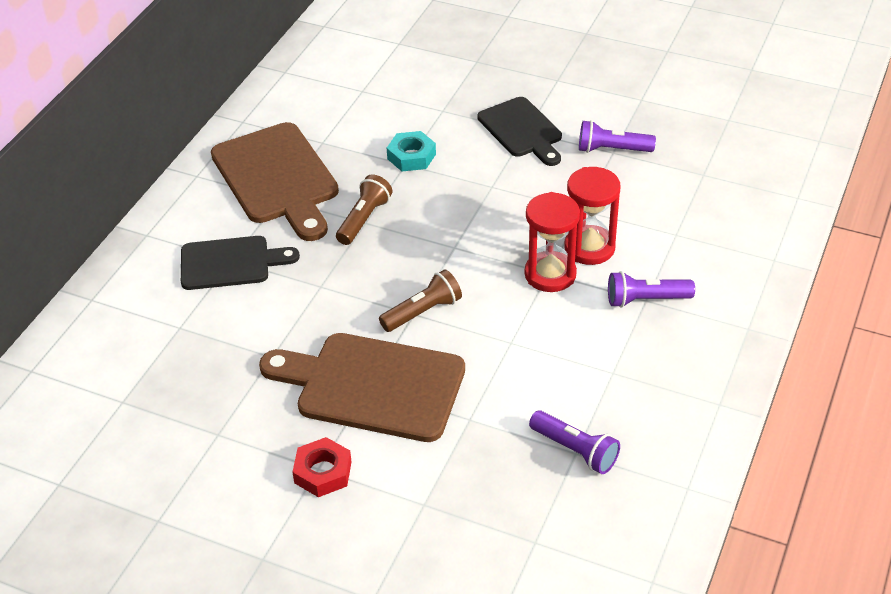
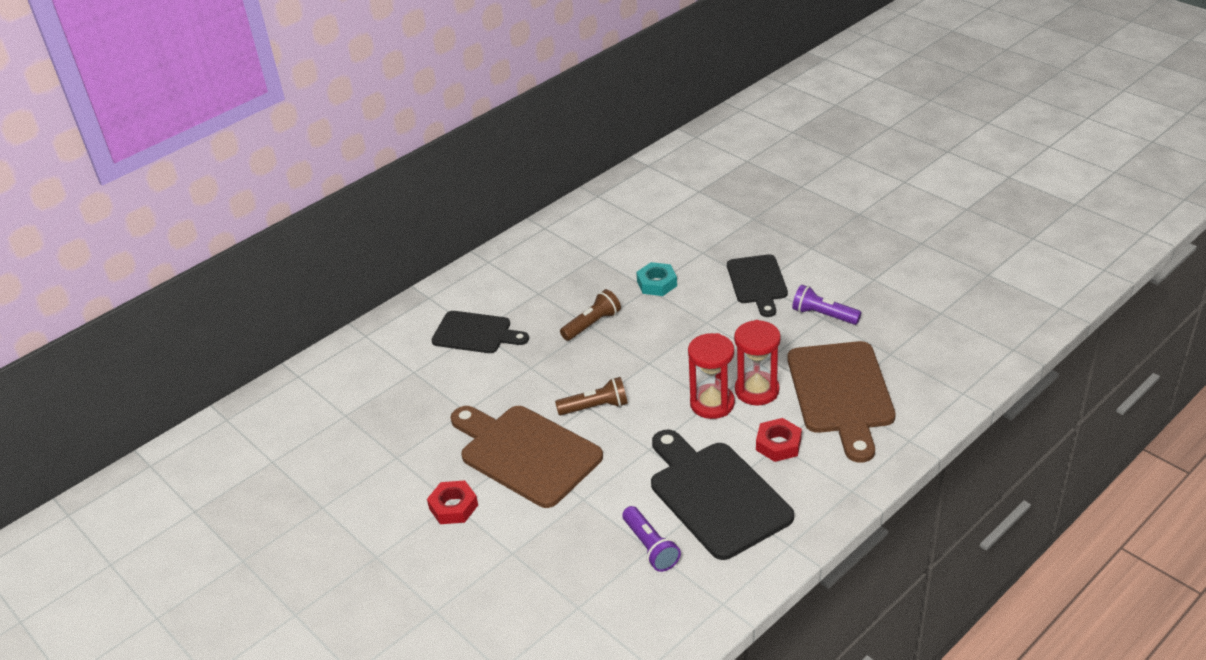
camera: 25 degrees right, 5 degrees down
brown cutting board [211,122,339,241] -> brown cutting board moved to [787,341,895,463]
purple flashlight [608,271,695,308] -> red nut [756,418,802,462]
none -> black cutting board [651,430,794,560]

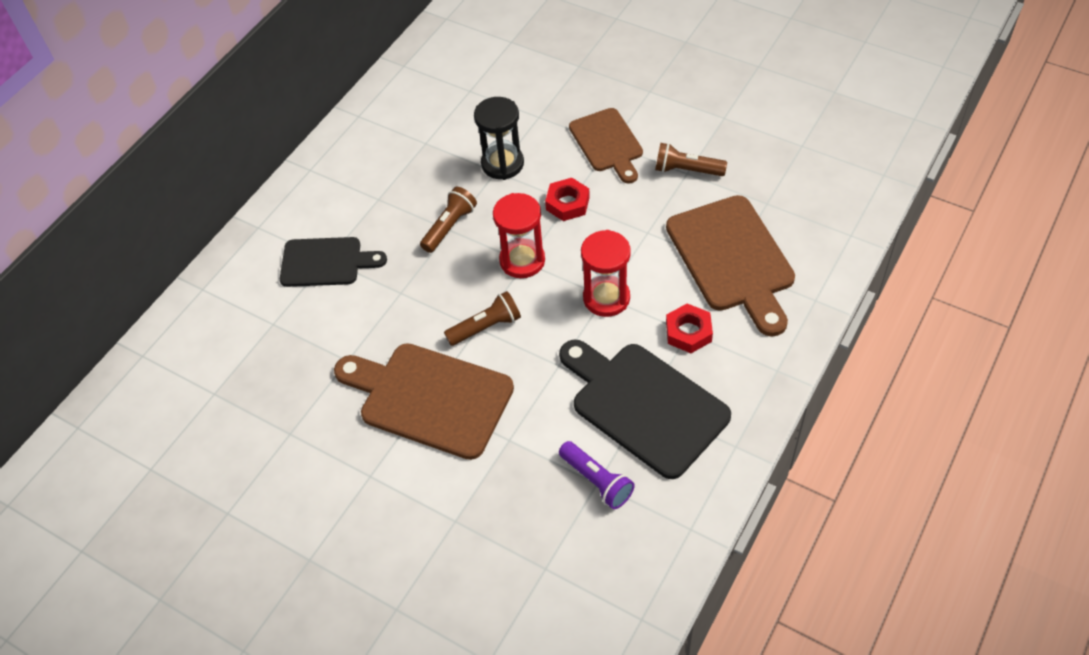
camera: 15 degrees left, 15 degrees up
red nut [427,480,478,524] -> red nut moved to [545,178,590,221]
turquoise nut [636,262,677,296] -> black hourglass [474,97,524,180]
black cutting board [727,254,788,317] -> brown cutting board [569,108,643,184]
red hourglass [734,320,781,406] -> red hourglass moved to [493,193,545,278]
purple flashlight [792,285,862,325] -> brown flashlight [655,143,727,176]

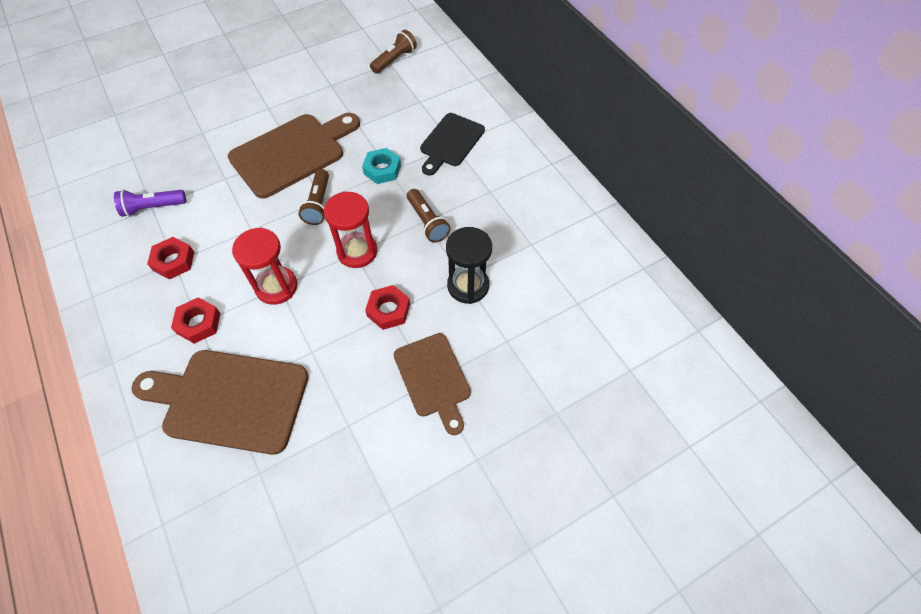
camera: 115 degrees right, 5 degrees up
black cutting board [559,340,731,479] -> red nut [147,237,194,279]
brown cutting board [569,108,643,184] -> brown cutting board turned 120 degrees counterclockwise [394,333,471,435]
brown flashlight [655,143,727,176] -> brown flashlight moved to [370,30,417,74]
none -> turquoise nut [362,148,401,184]

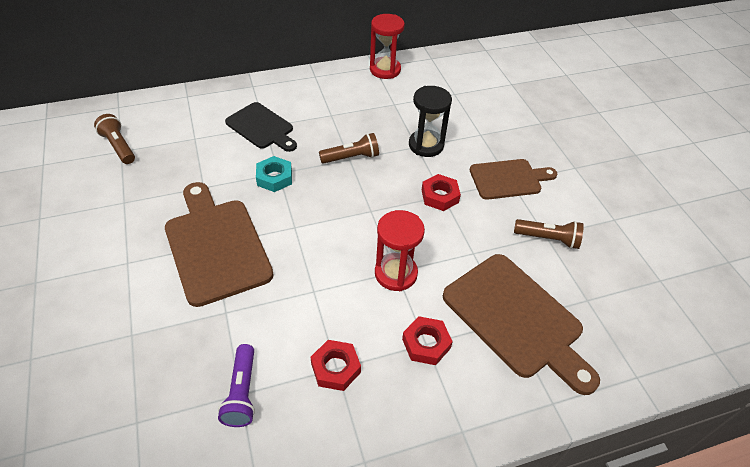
camera: 80 degrees left, 10 degrees down
brown cutting board [132,350,309,455] -> brown cutting board turned 60 degrees counterclockwise [443,254,600,395]
brown flashlight [299,169,329,225] -> brown flashlight moved to [514,219,584,249]
red hourglass [324,191,377,268] -> red hourglass moved to [370,14,405,79]

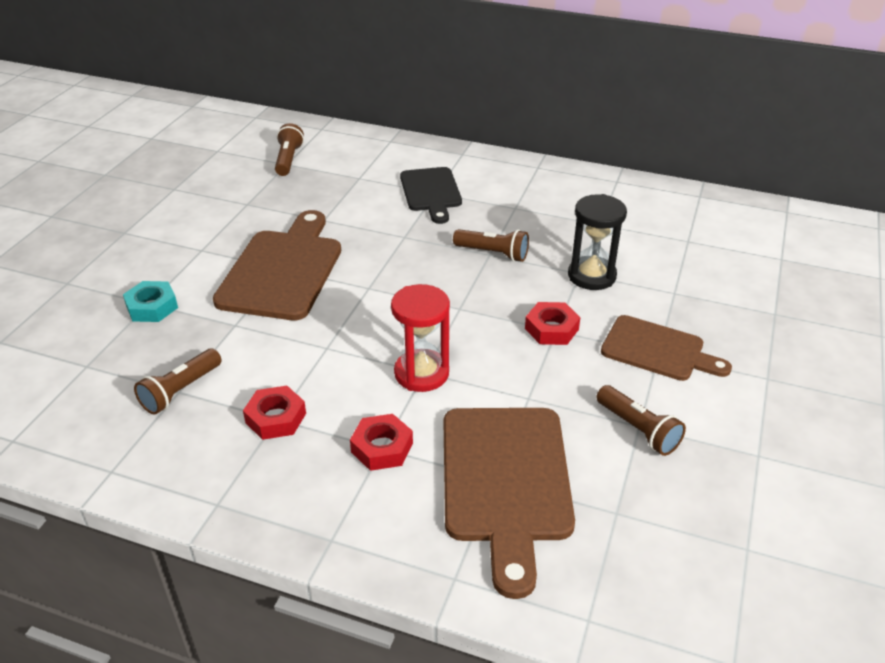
camera: 40 degrees right, 10 degrees down
purple flashlight [218,344,255,427] -> brown flashlight [134,349,221,415]
turquoise nut [256,156,292,192] -> turquoise nut moved to [123,281,178,322]
red hourglass [370,14,405,79] -> none

